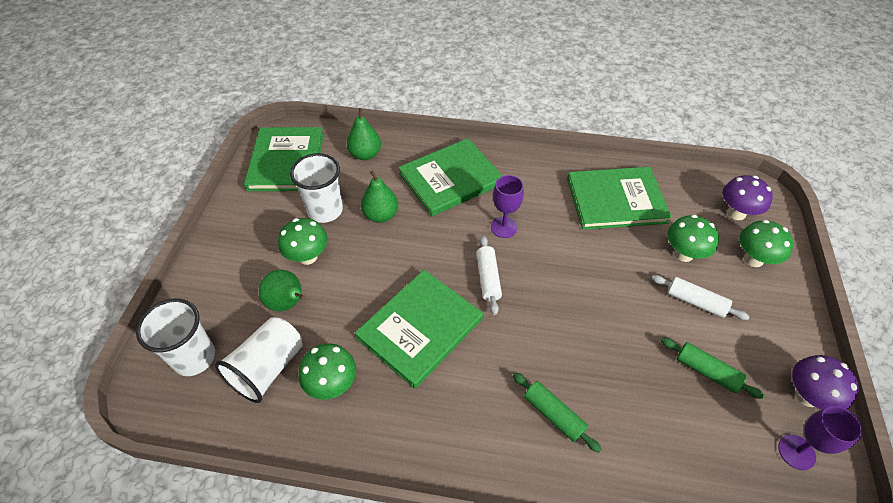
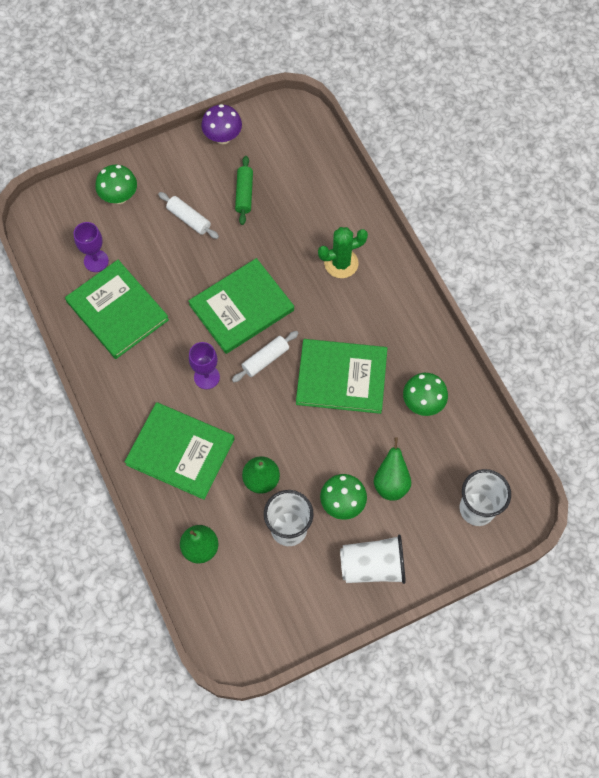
camera: 125 degrees left, 15 degrees up
white cup [215,317,303,403] -> white cup moved to [340,535,406,584]
green book [244,127,324,191] -> green book moved to [188,258,294,354]
green rolling pin [513,372,602,453] -> green cactus [318,227,368,278]
white rolling pin [651,275,750,320] -> white rolling pin turned 45 degrees counterclockwise [158,192,219,239]
green mushroom [667,215,719,262] -> none
purple mushroom [723,175,773,220] -> none
purple goblet [778,406,862,470] -> purple goblet moved to [74,222,109,272]

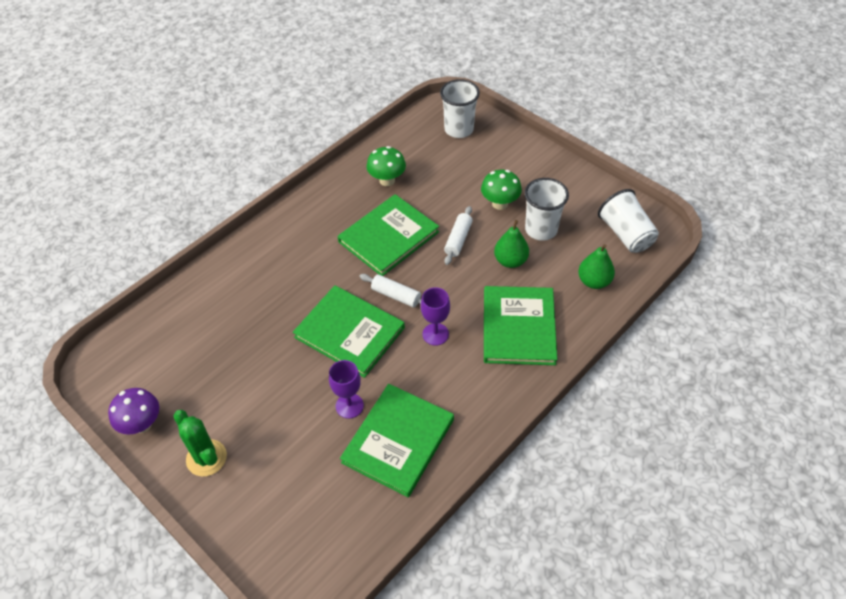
camera: 110 degrees left, 15 degrees down
purple goblet [74,222,109,272] -> purple goblet moved to [329,360,364,419]
green mushroom [96,164,137,204] -> none
white rolling pin [158,192,219,239] -> white rolling pin moved to [444,206,473,265]
green rolling pin [235,156,253,225] -> none
green book [296,339,387,414] -> green book turned 60 degrees clockwise [338,194,439,276]
green cactus [318,227,368,278] -> green cactus moved to [174,410,227,476]
white cup [340,535,406,584] -> white cup moved to [598,189,659,253]
green pear [374,437,411,501] -> none

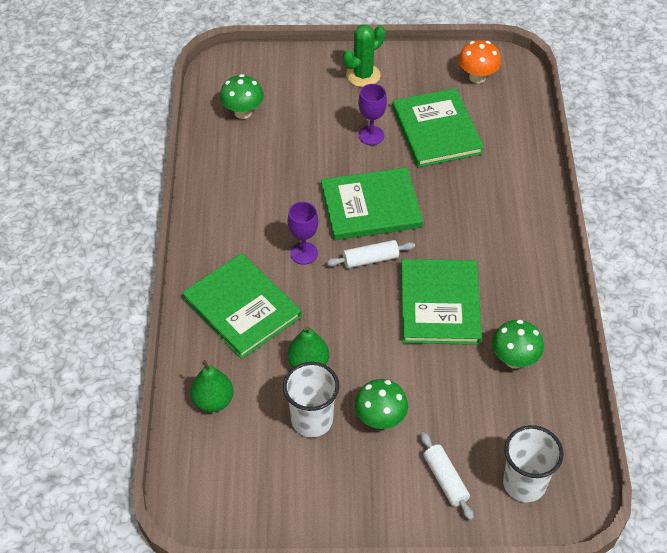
camera: 135 degrees right, 0 degrees up
purple mushroom [108,388,159,434] -> none
green cactus [174,410,227,476] -> green cactus turned 45 degrees counterclockwise [343,24,385,87]
purple goblet [329,360,364,419] -> purple goblet moved to [358,84,387,145]
green book [340,384,454,497] -> green book moved to [392,88,484,167]
white rolling pin [444,206,473,265] -> white rolling pin moved to [421,432,474,520]
white cup [598,189,659,253] -> none
none -> green mushroom [220,74,264,119]
none -> orange mushroom [458,40,501,83]

